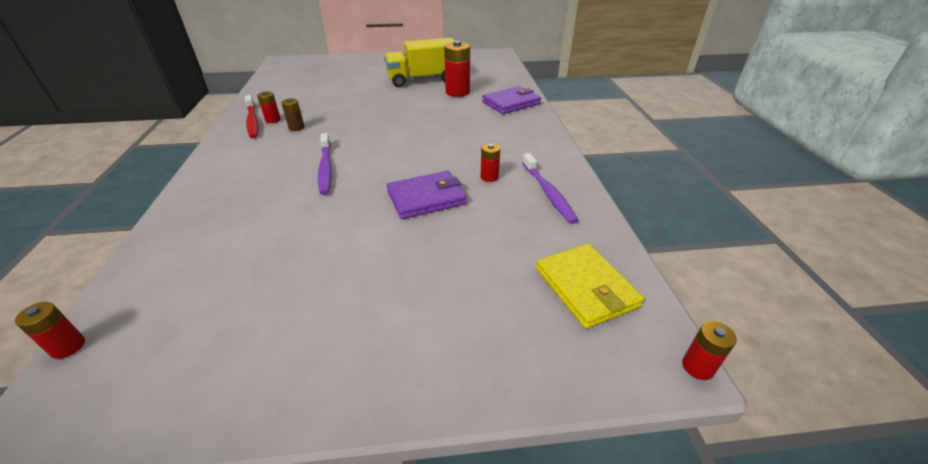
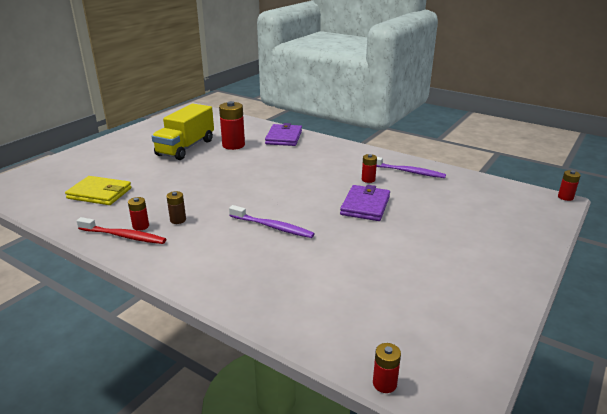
camera: 50 degrees left, 10 degrees down
yellow wallet [536,244,644,329] -> yellow wallet moved to [65,176,132,205]

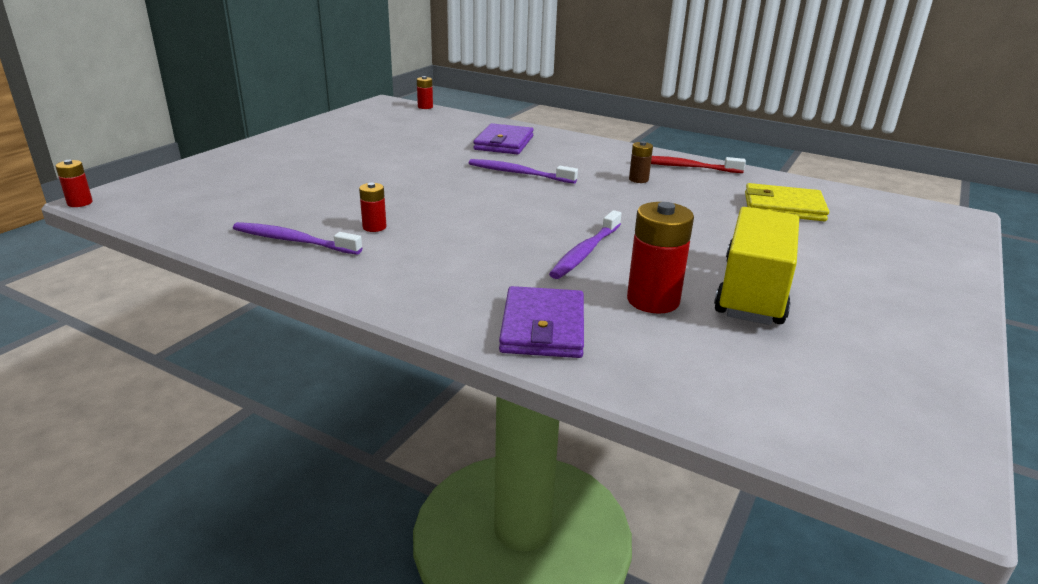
camera: 175 degrees right, 0 degrees up
red battery [128,197,149,231] -> none
purple wallet [340,185,390,221] -> purple wallet moved to [473,123,534,155]
none -> purple toothbrush [549,210,622,279]

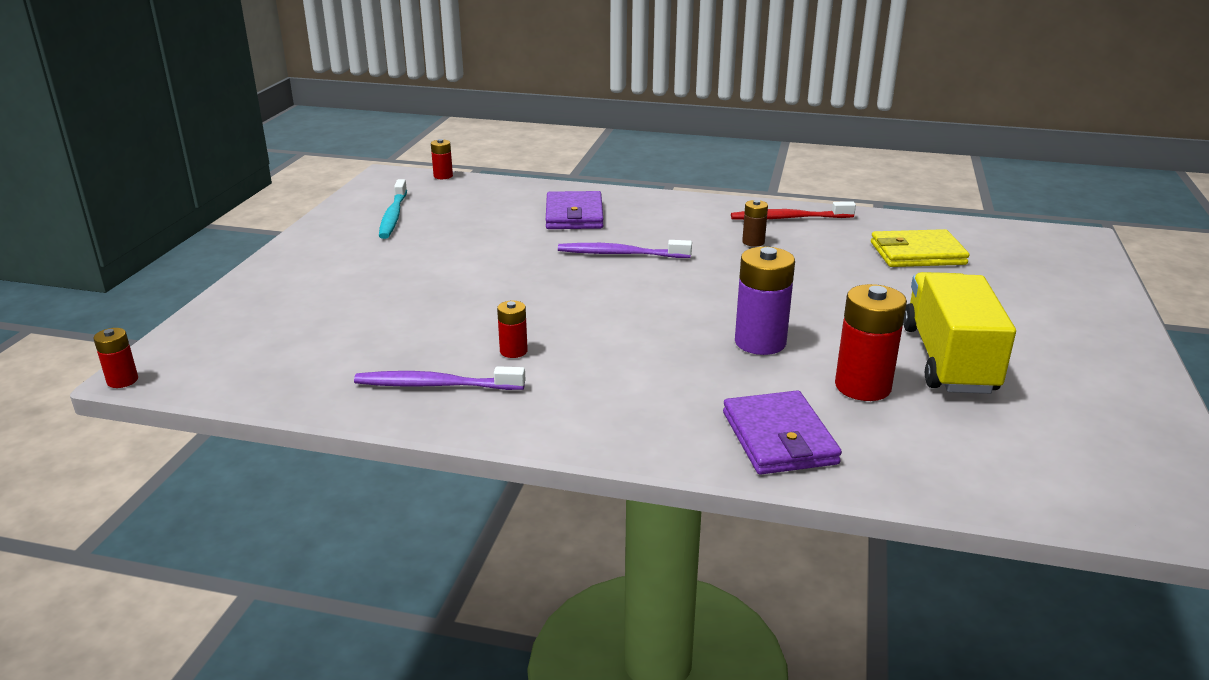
camera: 15 degrees left, 0 degrees up
purple toothbrush [549,210,622,279] -> purple battery [735,247,795,355]
none -> turquoise toothbrush [379,179,407,239]

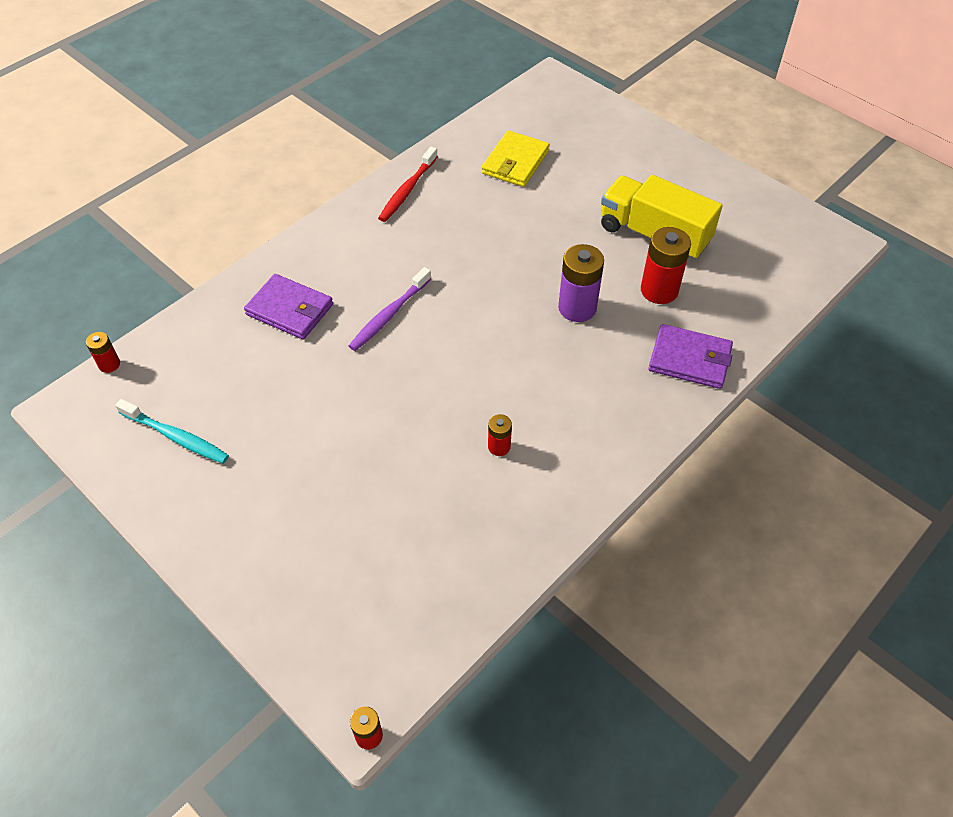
camera: 60 degrees left, 25 degrees up
purple toothbrush [354,366,526,390] -> none
brown battery [742,200,768,247] -> none

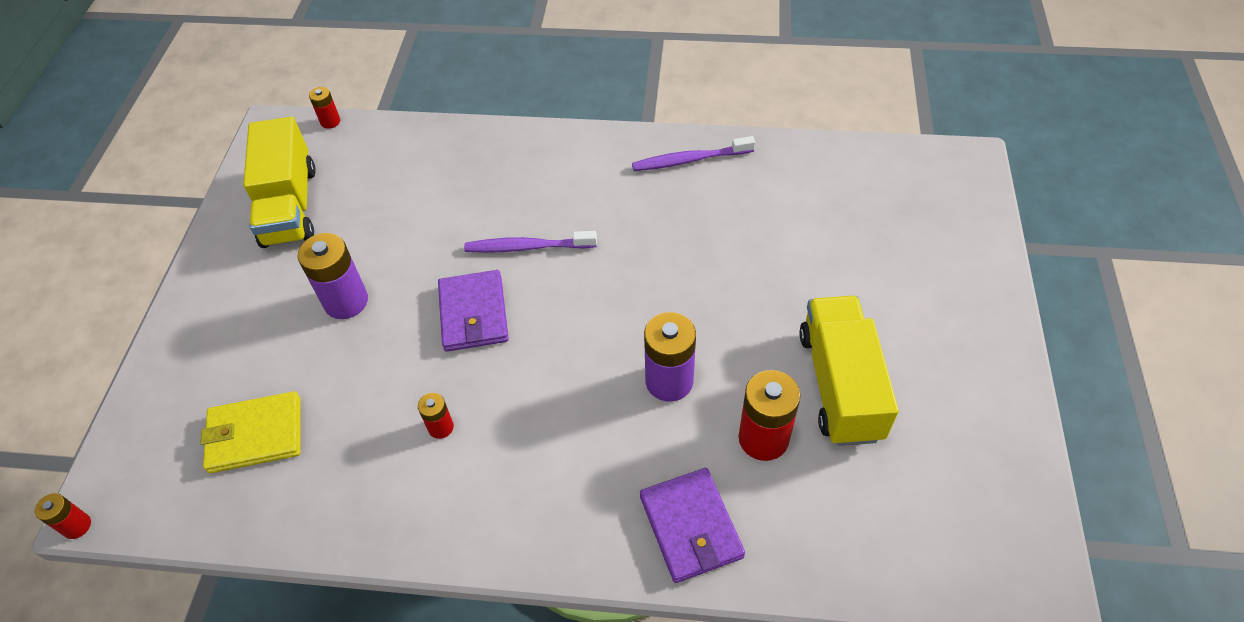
camera: 55 degrees right, 0 degrees up
turquoise toothbrush [115,399,229,464] -> yellow truck [243,117,316,248]
purple wallet [244,274,333,340] -> purple wallet moved to [438,270,509,352]
red toothbrush [378,147,438,222] -> purple toothbrush [632,136,755,171]
yellow wallet [482,131,550,187] -> yellow wallet moved to [200,391,301,473]
none -> purple battery [298,233,368,319]

